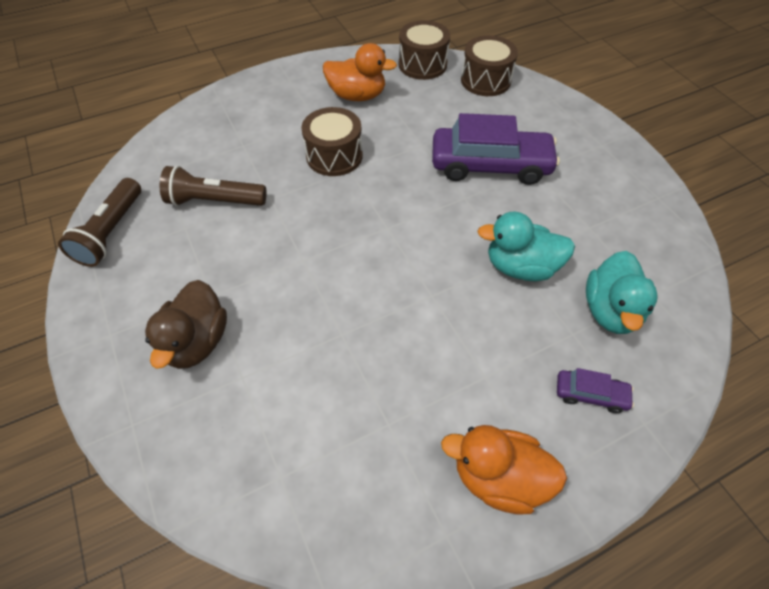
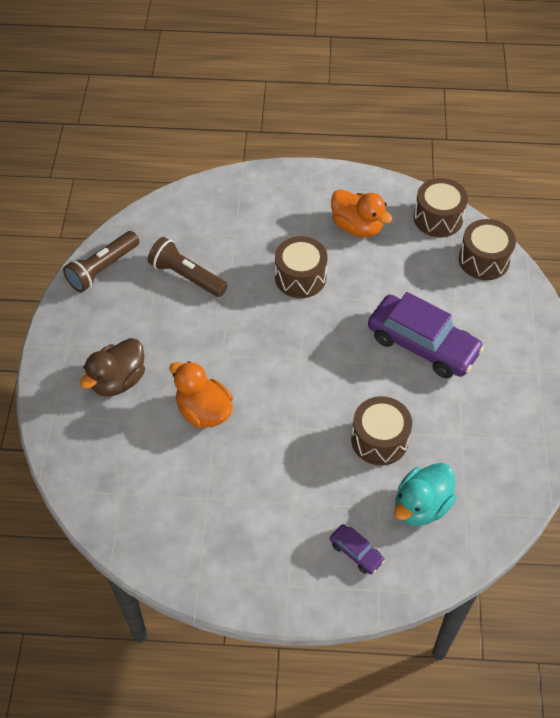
camera: 30 degrees right, 0 degrees up
orange duck [441,425,567,514] -> orange duck moved to [169,361,233,428]
turquoise duck [477,212,575,281] -> brown drum [351,396,412,466]

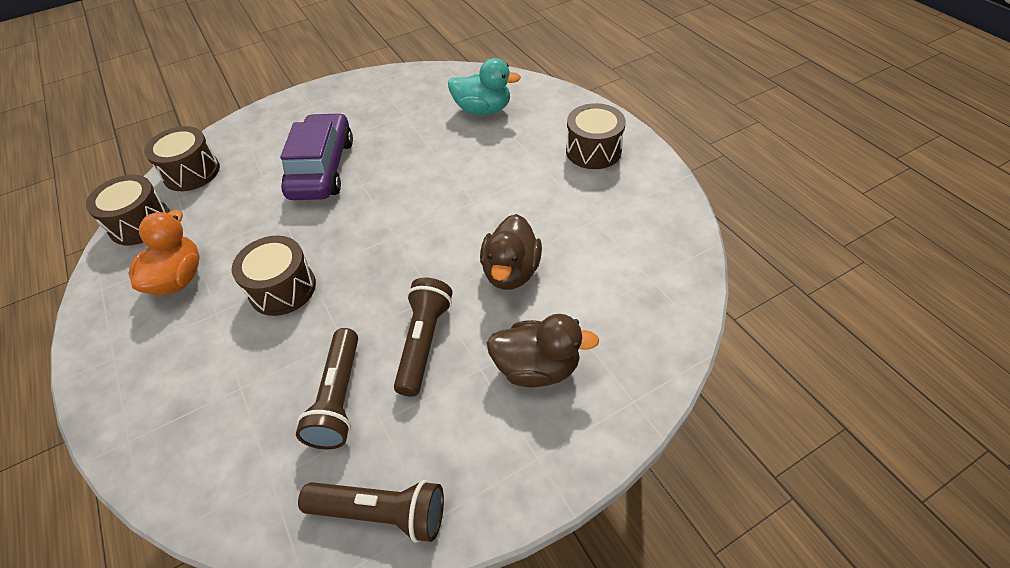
camera: 120 degrees left, 5 degrees down
orange duck [169,361,233,428] -> brown duck [480,214,542,290]
purple car [330,524,385,574] -> none
brown drum [351,396,412,466] -> brown drum moved to [566,103,626,169]
none -> brown flashlight [394,277,452,397]

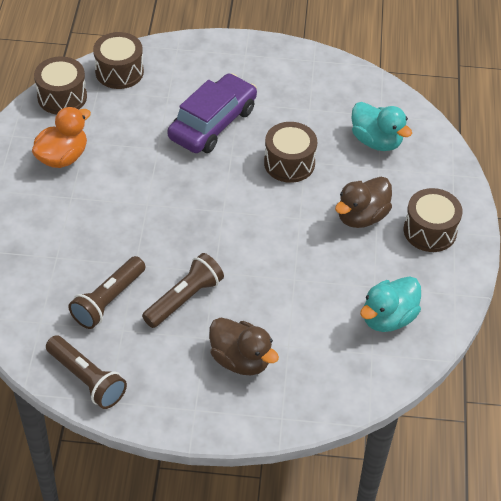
camera: 30 degrees right, 0 degrees up
brown drum [232,236,316,316] -> brown drum moved to [264,122,317,183]
brown duck [480,214,542,290] -> brown duck moved to [335,177,392,228]
none -> turquoise duck [360,276,421,332]

